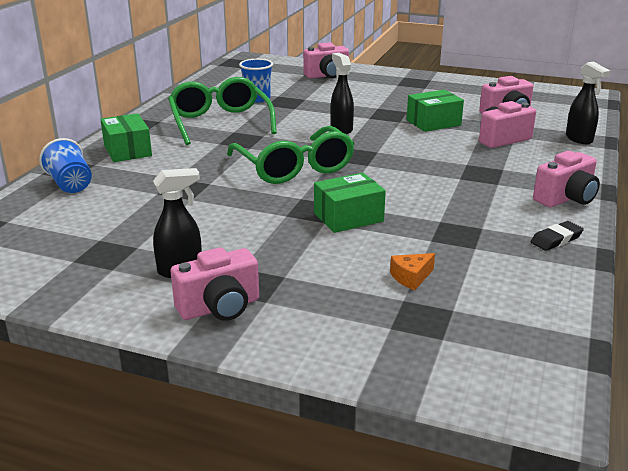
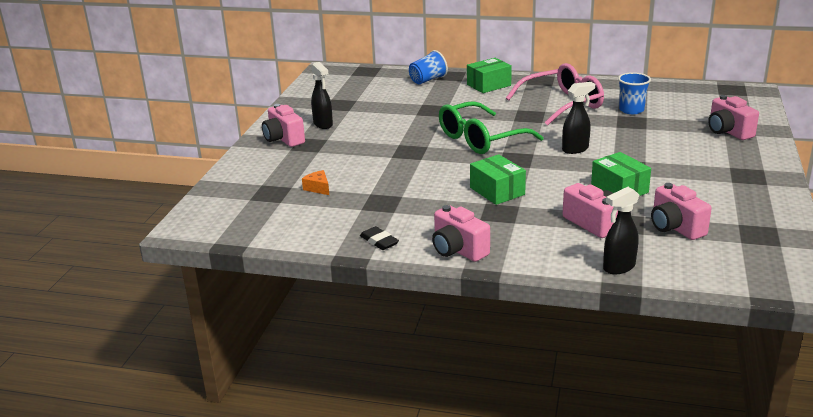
camera: 85 degrees right, 0 degrees up
green glasses [168,77,277,145] -> pink glasses [506,63,604,126]
green box [314,173,386,233] -> green box moved to [470,154,526,205]

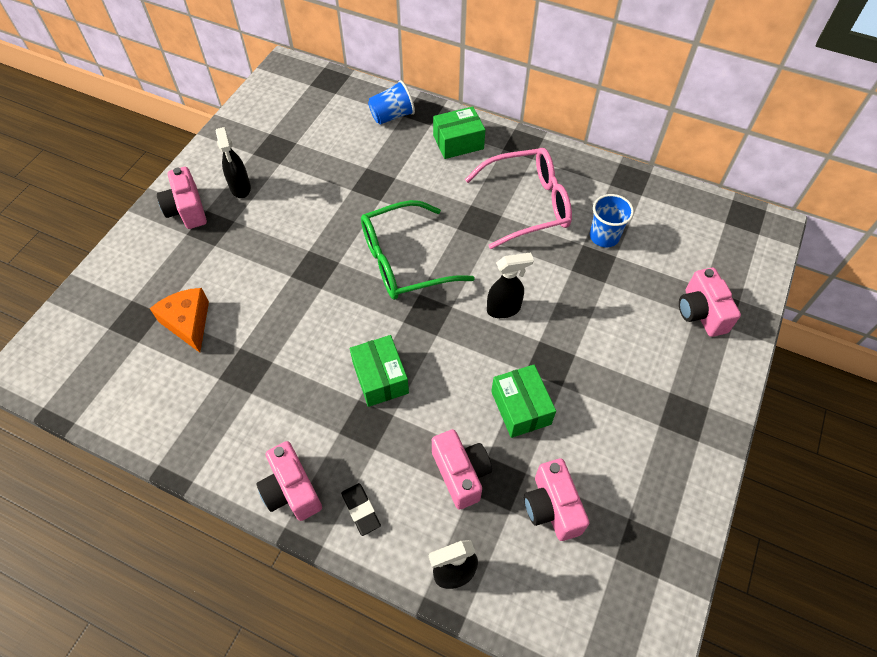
camera: 10 degrees right, 30 degrees up
orange cheese [302,170,329,195] -> orange cheese [149,288,209,353], size x1.71
black eraser [360,226,399,250] -> black eraser moved to [341,483,381,536]

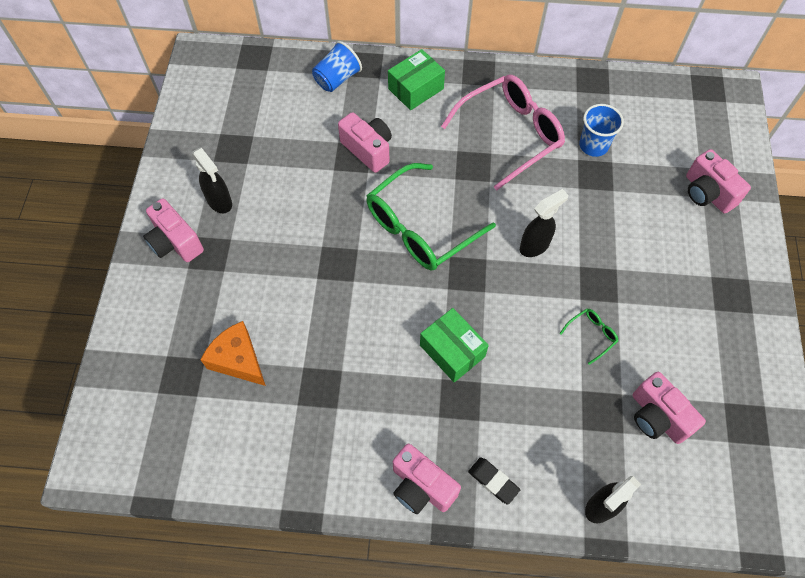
camera: 20 degrees left, 5 degrees up
pink camera [432,429,492,510] -> pink camera moved to [338,112,392,173]
green box [491,365,556,438] -> green glasses [560,308,618,365]

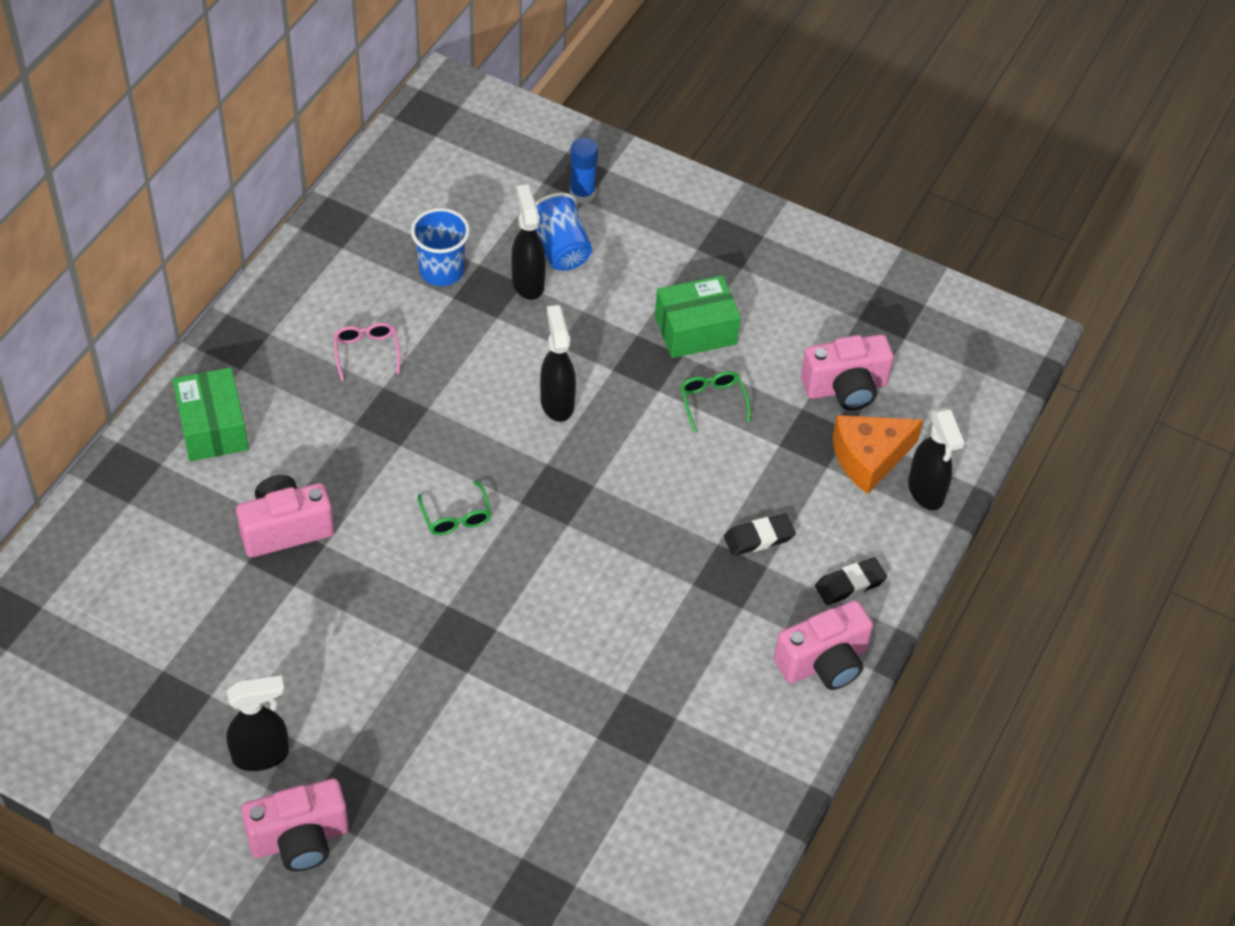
camera: 70 degrees left, 10 degrees down
orange cheese [200,321,266,386] -> orange cheese moved to [832,415,923,494]
blue cup [312,41,362,92] -> blue cup moved to [536,193,592,271]
green glasses [366,163,496,271] -> green glasses [418,481,492,535], size x0.40
green box [420,308,489,382] -> green box moved to [655,275,741,358]
pink glasses [441,75,565,190] -> pink glasses [334,323,400,381], size x0.40
pink camera [686,149,751,213] -> blue glue stick [570,138,598,204]
none -> black spray bottle [512,185,546,300]
none -> black eraser [724,514,796,556]

